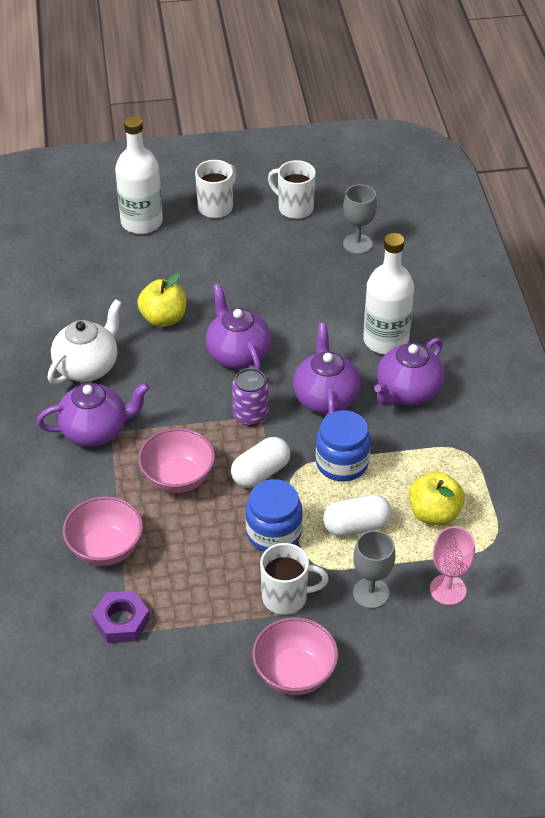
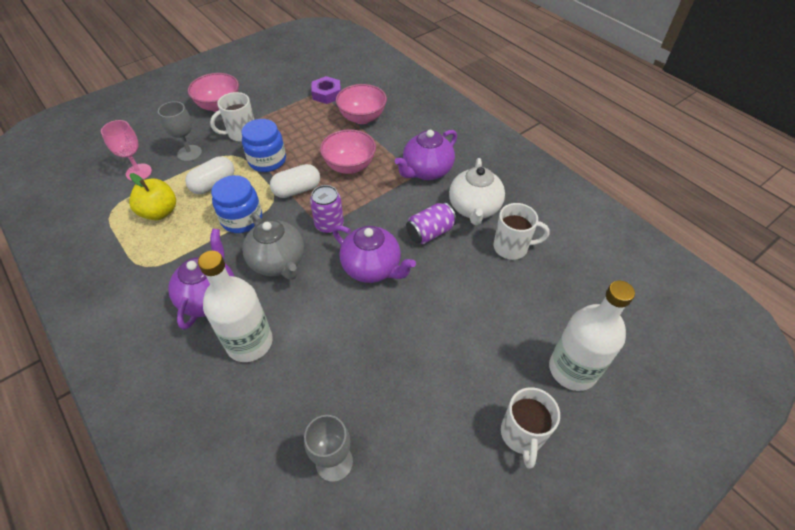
camera: 150 degrees right, 5 degrees up
yellow apple [137,273,186,327] -> none
white capsule [231,437,290,488] -> white capsule turned 45 degrees clockwise [270,164,320,198]
white mug [268,160,316,219] -> white mug moved to [494,203,550,260]
purple teapot [293,323,361,415] -> grey teapot [242,212,304,280]
none -> purple can [406,202,457,244]

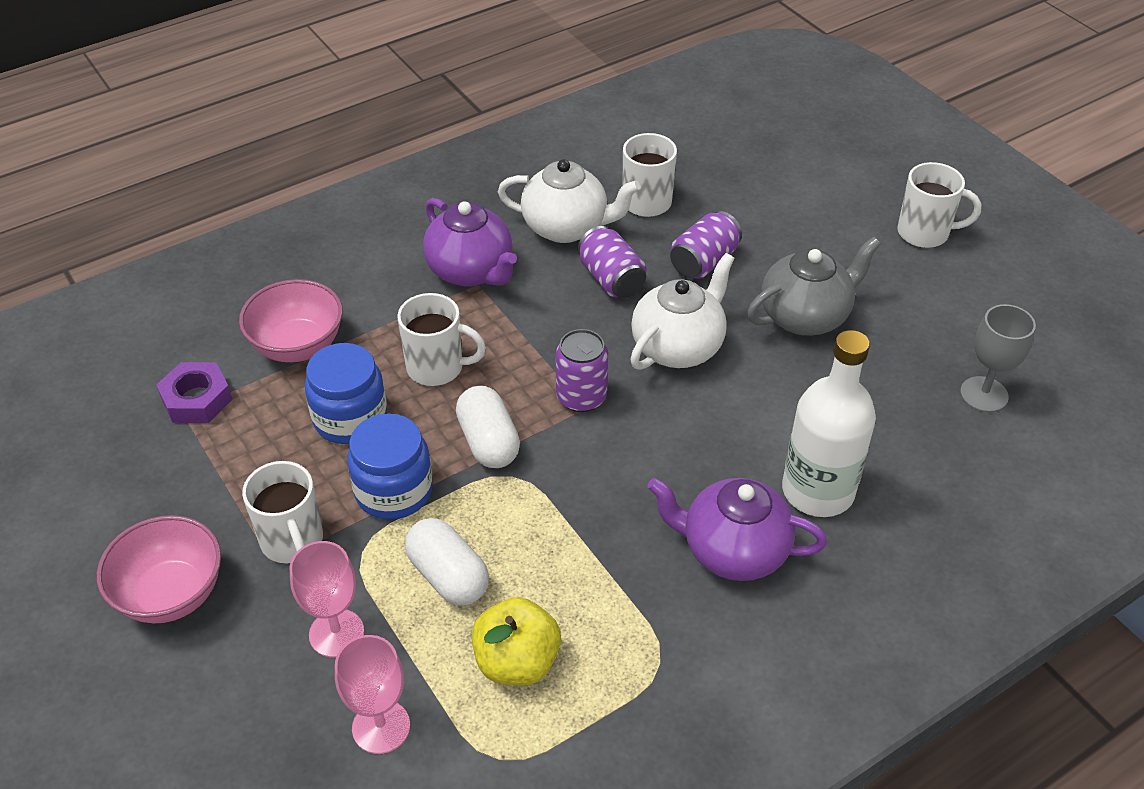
camera: 85 degrees left, 5 degrees down
grey goblet [158,101,202,162] -> pink goblet [289,541,364,658]
blue jar [211,175,262,233] -> blue jar moved to [305,343,387,444]
grey teapot [242,212,304,280] -> grey teapot moved to [747,237,881,336]
pink bowl [320,129,376,174] -> white mug [397,293,486,386]
purple teapot [333,225,416,283] -> white teapot [630,253,735,370]
white bottle [549,281,635,391] -> none
none -> purple can [670,211,742,279]

